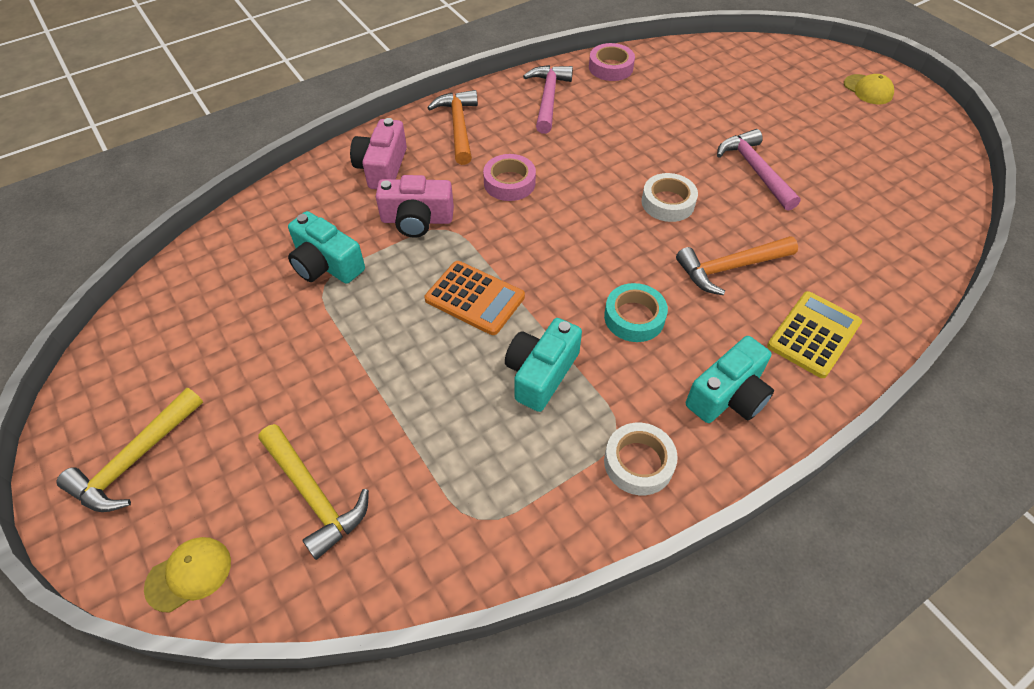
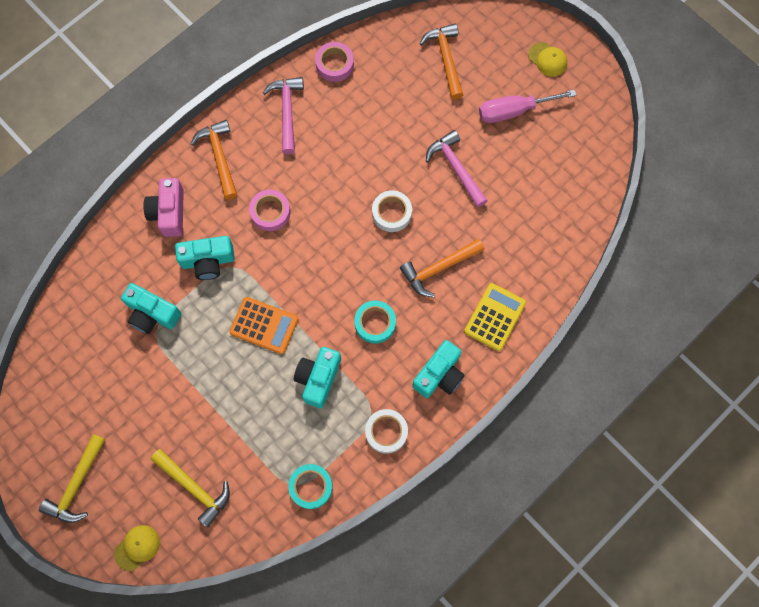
camera: 10 degrees left, 20 degrees up
pink camera [376,175,454,238] -> turquoise camera [175,236,235,280]
none -> turquoise tape [288,464,333,509]
none -> orange hammer [420,23,463,100]
none -> pink screwdriver [479,90,576,123]

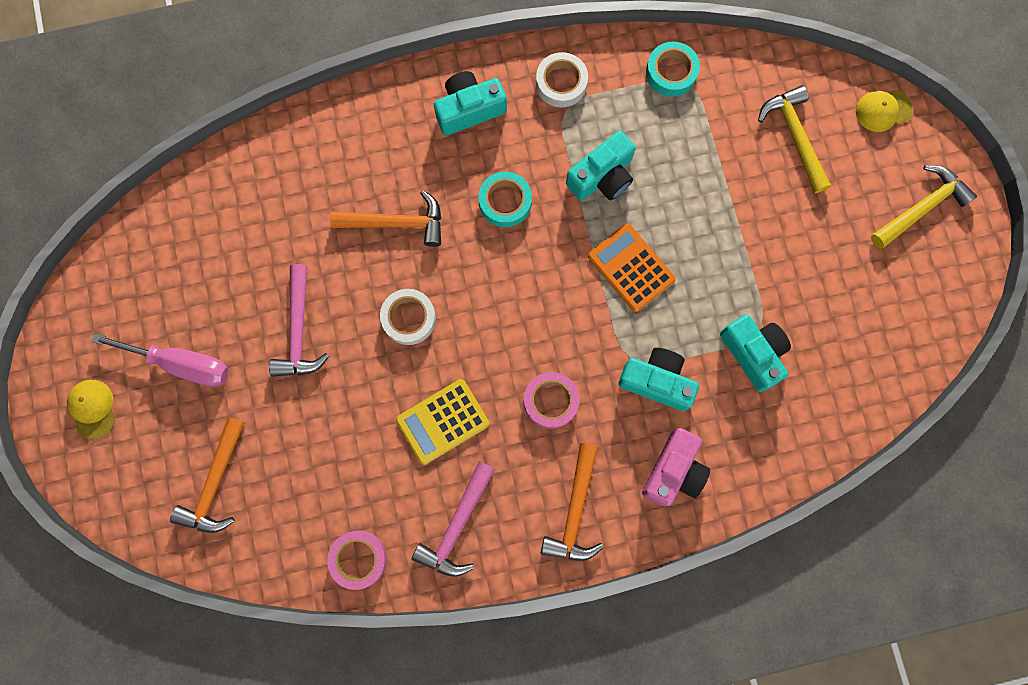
camera: 150 degrees left, 5 degrees up
yellow calculator [464,283,526,351] -> yellow calculator moved to [396,379,489,465]

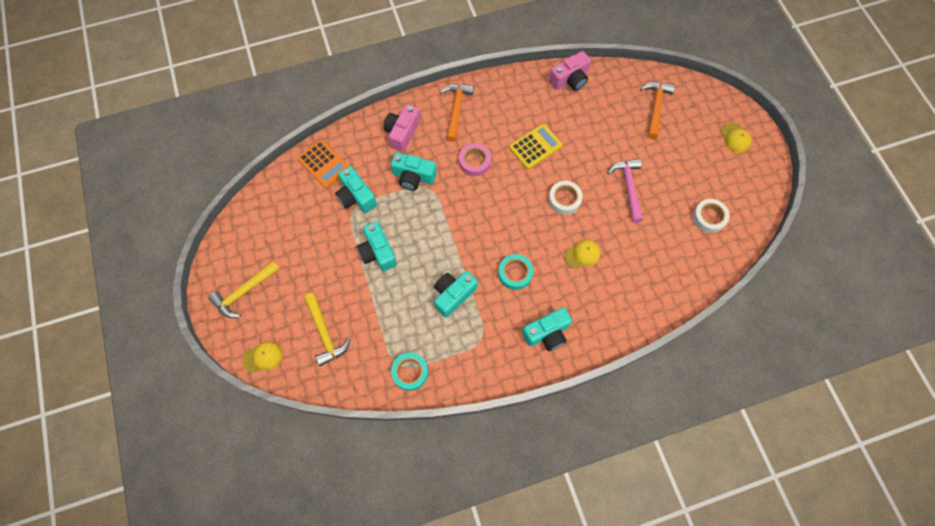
camera: 175 degrees right, 10 degrees down
pink screwdriver [91,333,229,387] -> none
pink tape [327,531,387,590] -> pink camera [549,51,591,91]
orange hammer [330,190,442,247] -> yellow cap [564,240,600,269]
pink hammer [412,461,495,577] -> none
white tape [536,52,588,108] -> white tape moved to [693,199,730,233]
orange calculator [588,223,676,312] -> orange calculator moved to [297,140,349,188]
none -> turquoise camera [357,221,397,271]

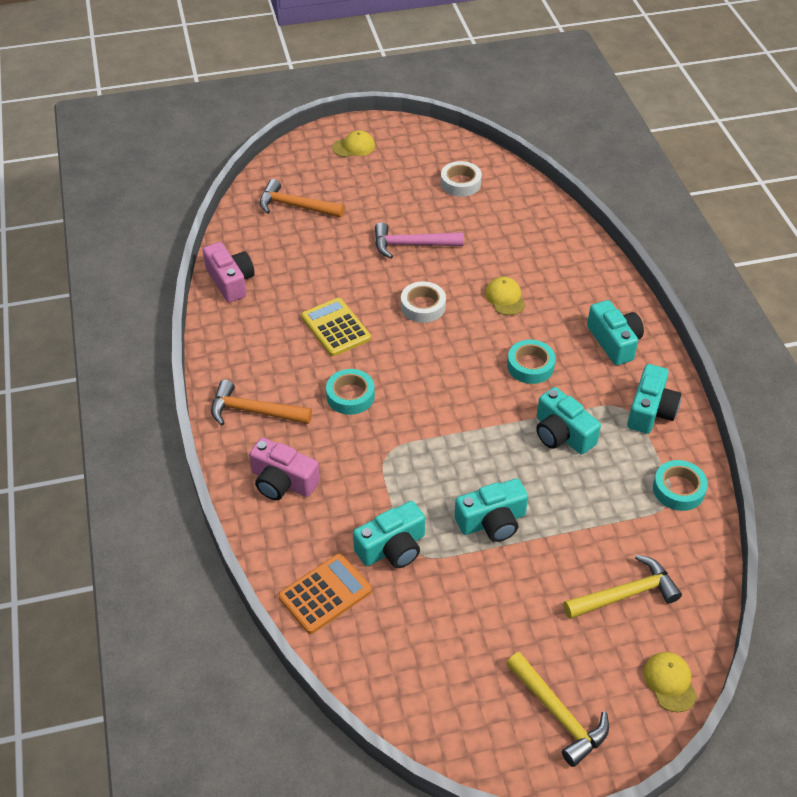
camera: 85 degrees left, 20 degrees down
turquoise camera [391,152,437,191] -> turquoise camera moved to [627,364,681,434]
pink tape [459,143,491,176] -> turquoise tape [326,369,375,415]

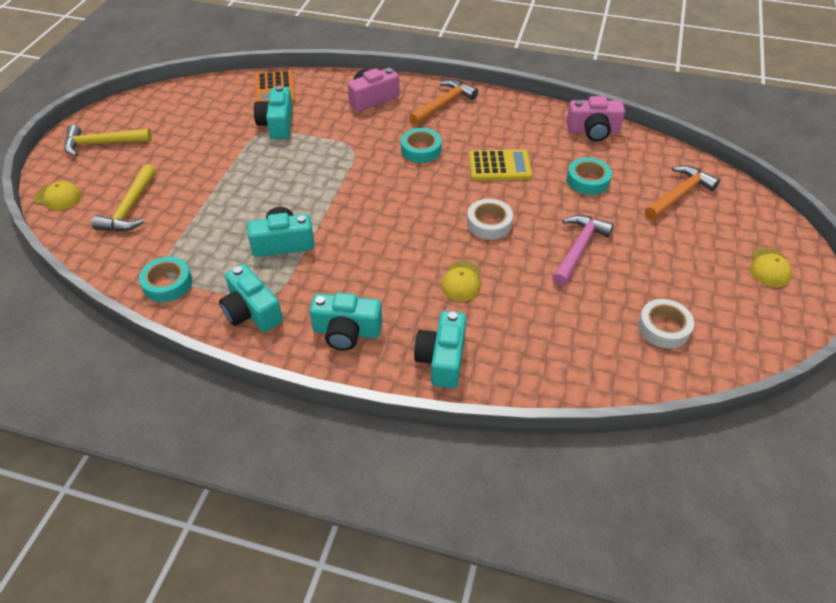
camera: 120 degrees right, 0 degrees up
turquoise camera [454,479,528,542] -> turquoise camera moved to [414,311,466,388]
yellow cap [485,277,526,315] -> yellow cap turned 90 degrees clockwise [441,261,481,301]
turquoise tape [507,340,556,384] -> turquoise tape moved to [567,158,612,195]

